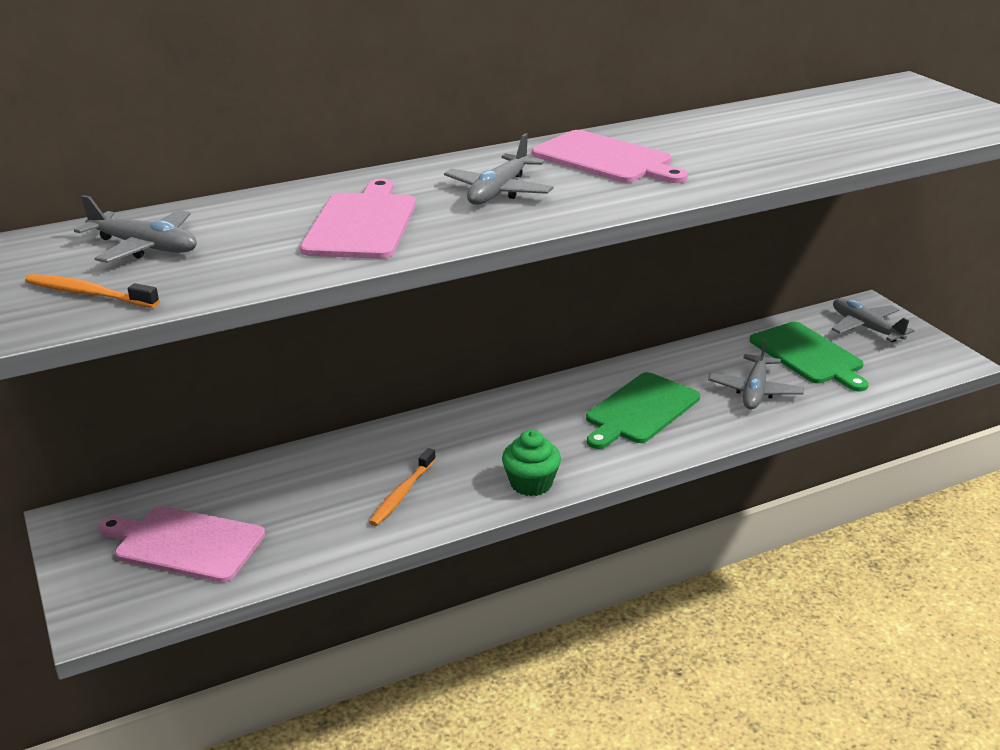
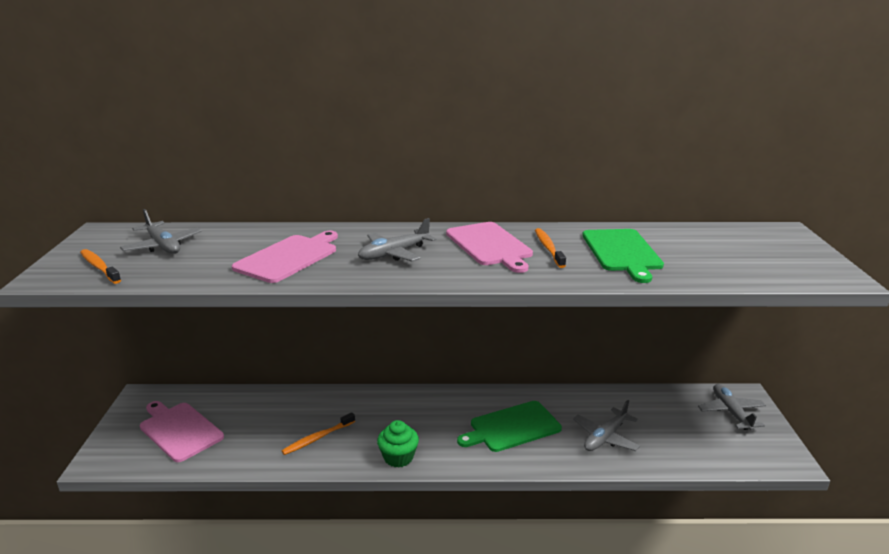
camera: 25 degrees right, 5 degrees down
green cutting board [750,322,869,391] -> green cutting board moved to [582,229,664,283]
none -> orange toothbrush [535,228,566,268]

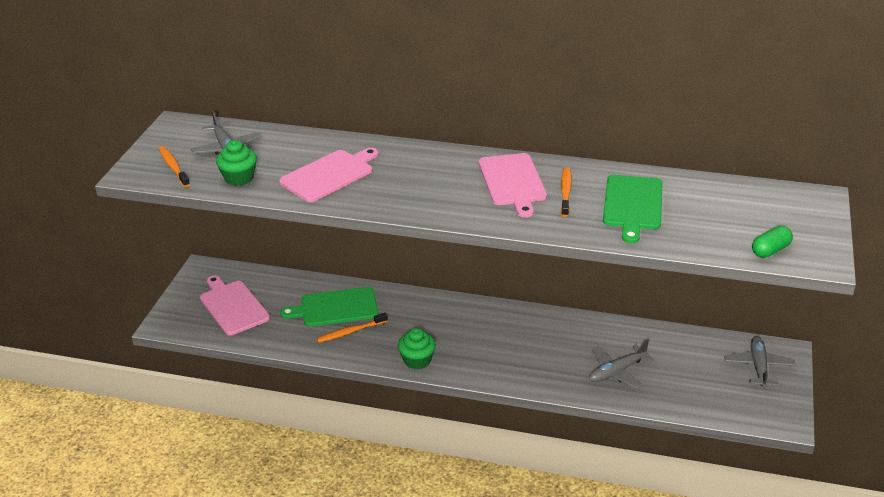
camera: 15 degrees right, 10 degrees up
grey plane [358,218,436,262] -> none
green cutting board [457,401,562,452] -> green cutting board moved to [280,287,378,327]
none -> green cupcake [216,140,257,186]
none -> green capsule [752,226,793,258]

